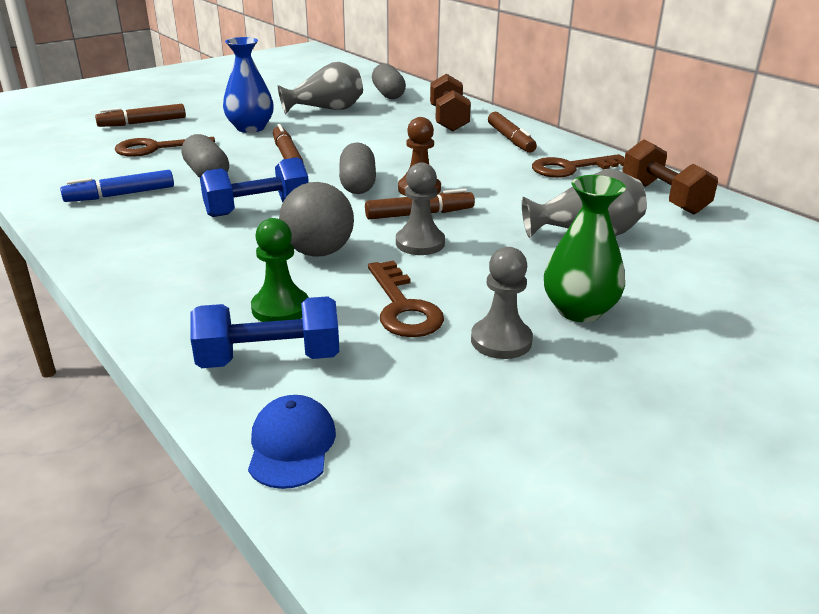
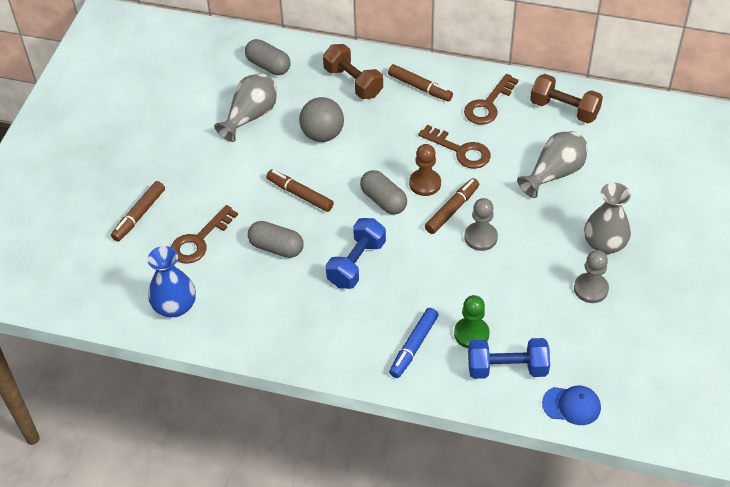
camera: 35 degrees left, 20 degrees up
blue marker [60,170,174,202] -> blue marker moved to [389,308,439,378]
blue dumbbell [190,296,339,368] -> blue dumbbell turned 45 degrees clockwise [468,338,550,379]
blue vase [223,37,274,133] -> blue vase moved to [147,246,196,317]
blue cap [248,395,336,489] -> blue cap turned 135 degrees clockwise [542,386,601,425]
grey ball [279,182,354,257] -> grey ball moved to [299,97,344,142]
brown key [368,261,444,337] -> brown key moved to [418,125,491,169]
green vase [544,175,626,322] -> grey vase [584,183,631,254]

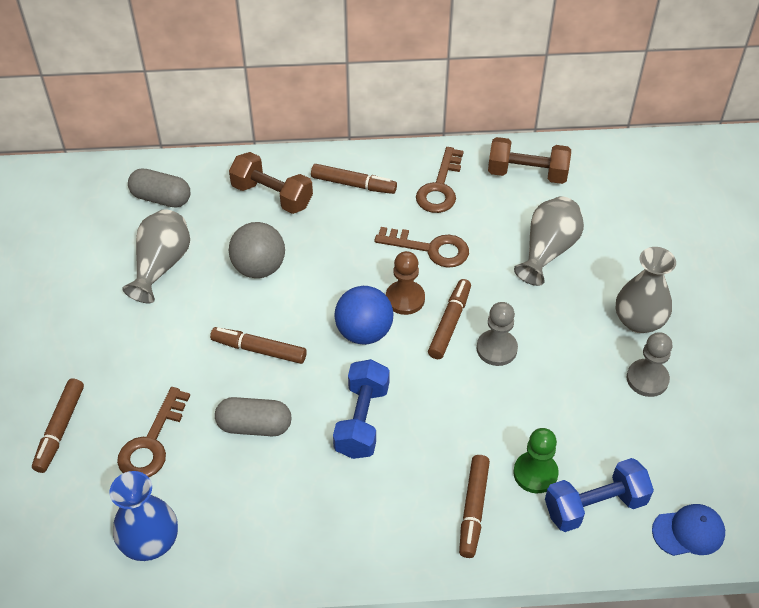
camera: 20 degrees left, 0 degrees up
grey capsule [360,170,407,215] -> blue ball [334,286,393,345]
blue marker [389,308,439,378] -> brown marker [459,455,490,558]

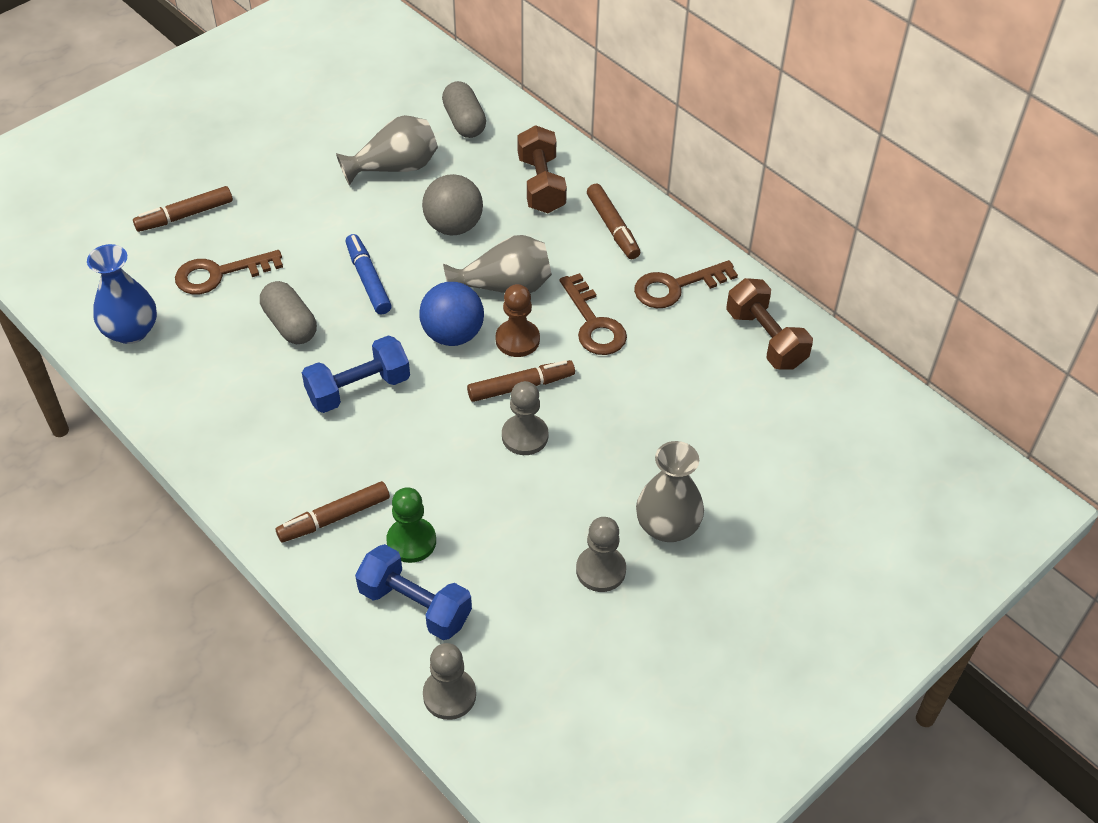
camera: 50 degrees right, 0 degrees up
brown marker [210,327,307,364] -> blue marker [346,234,392,315]
grey vase [514,196,584,286] -> grey vase moved to [443,235,552,293]
blue cap [652,504,725,556] -> grey pawn [423,643,476,720]

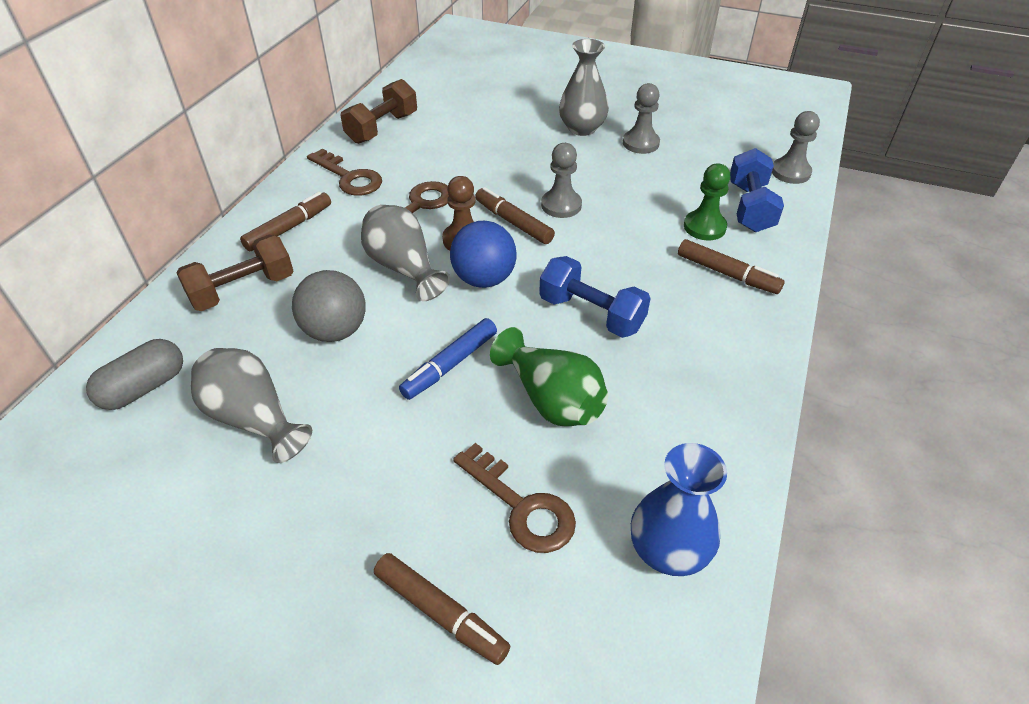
camera: 115 degrees left, 5 degrees down
grey capsule [260,281,317,344] -> green vase [490,327,608,426]

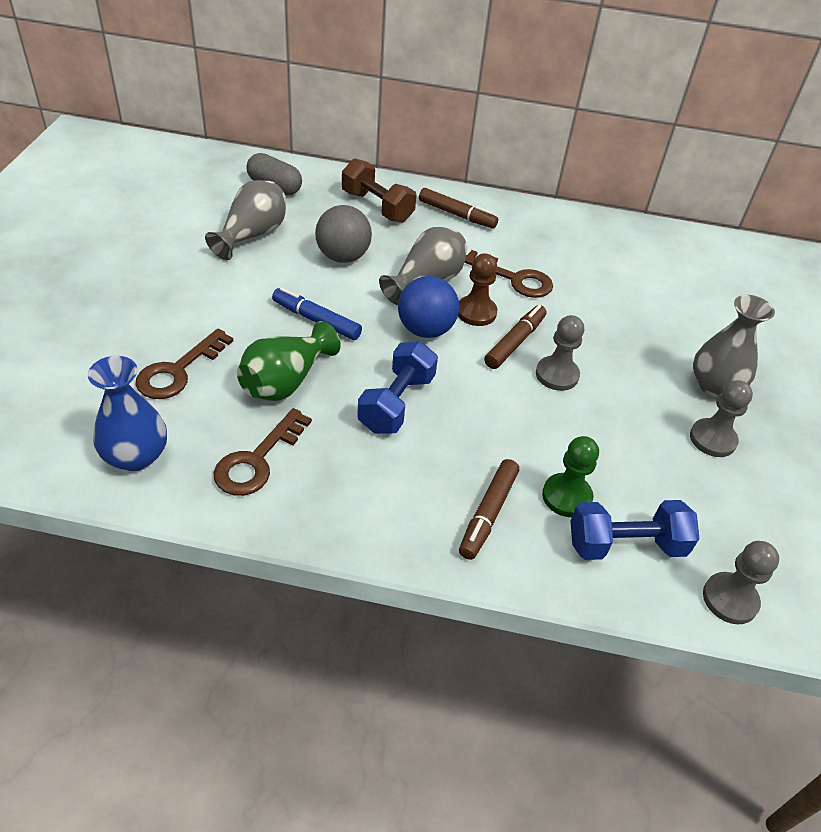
camera: 75 degrees right, 0 degrees up
brown key [307,148,382,196] -> brown key moved to [214,408,312,496]
brown dumbbell [340,79,417,144] -> none
brown marker [374,553,510,665] -> none

